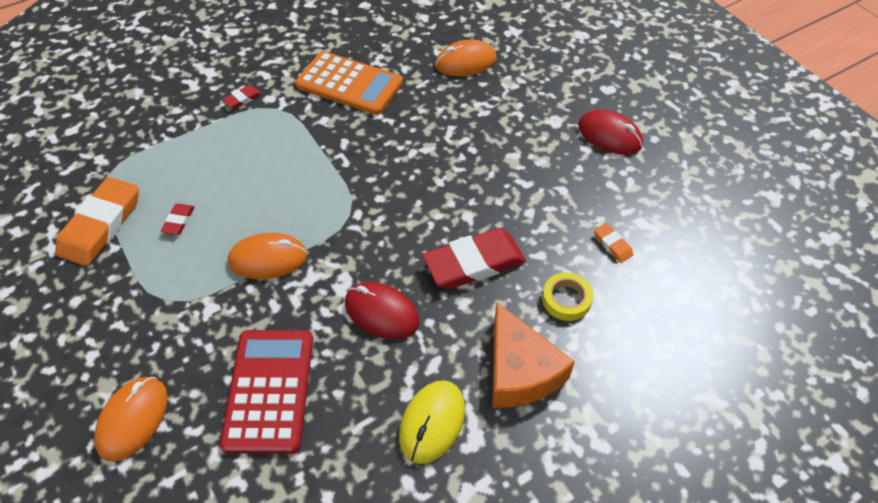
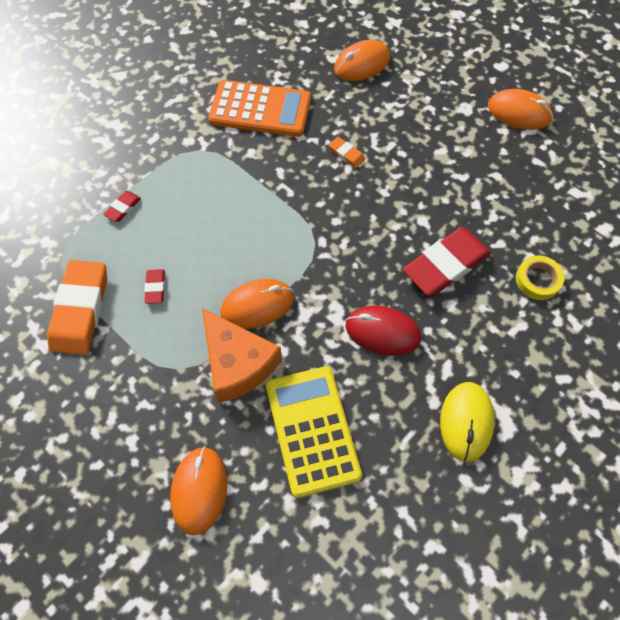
camera: 15 degrees left, 10 degrees up
red calculator [220,330,313,454] -> yellow calculator [266,366,362,498]
red eraser [222,85,262,109] -> red eraser moved to [103,191,141,222]
orange cheese [492,302,575,408] -> orange cheese moved to [202,308,282,403]
red mouse [578,109,643,155] -> orange mouse [488,89,553,130]
orange eraser [594,223,633,263] -> orange eraser moved to [329,137,365,168]

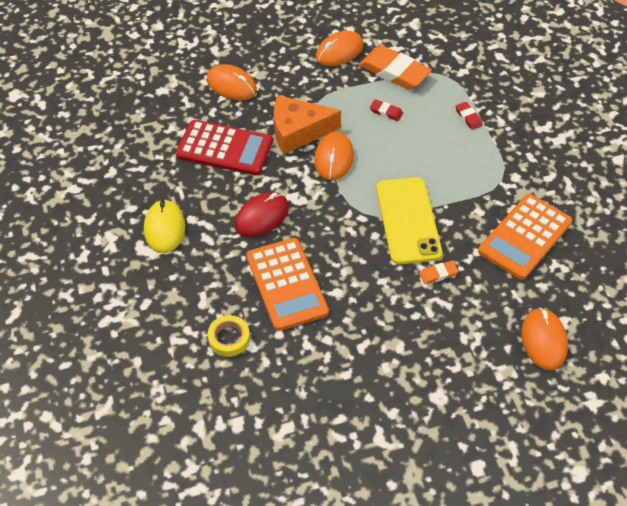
camera: 120 degrees right, 10 degrees down
yellow calculator [266,366,362,498] -> red calculator [176,120,273,175]
red eraser [403,227,491,296] -> orange calculator [246,238,329,331]
yellow mouse [440,382,495,462] -> yellow mouse turned 45 degrees clockwise [144,199,185,253]
orange mouse [488,89,553,130] -> orange mouse moved to [316,31,364,66]
none -> yellow phone [376,177,442,264]

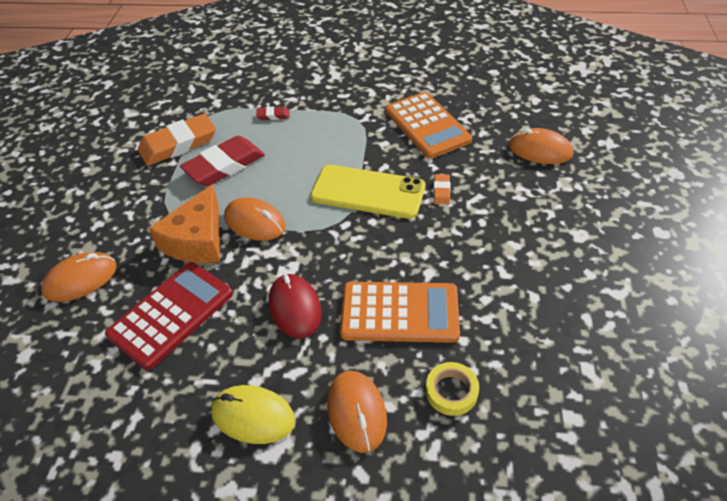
camera: 65 degrees left, 5 degrees down
orange mouse [316,31,364,66] -> orange mouse moved to [327,371,387,453]
red eraser [370,99,403,121] -> red eraser [180,136,265,186], size x2.26

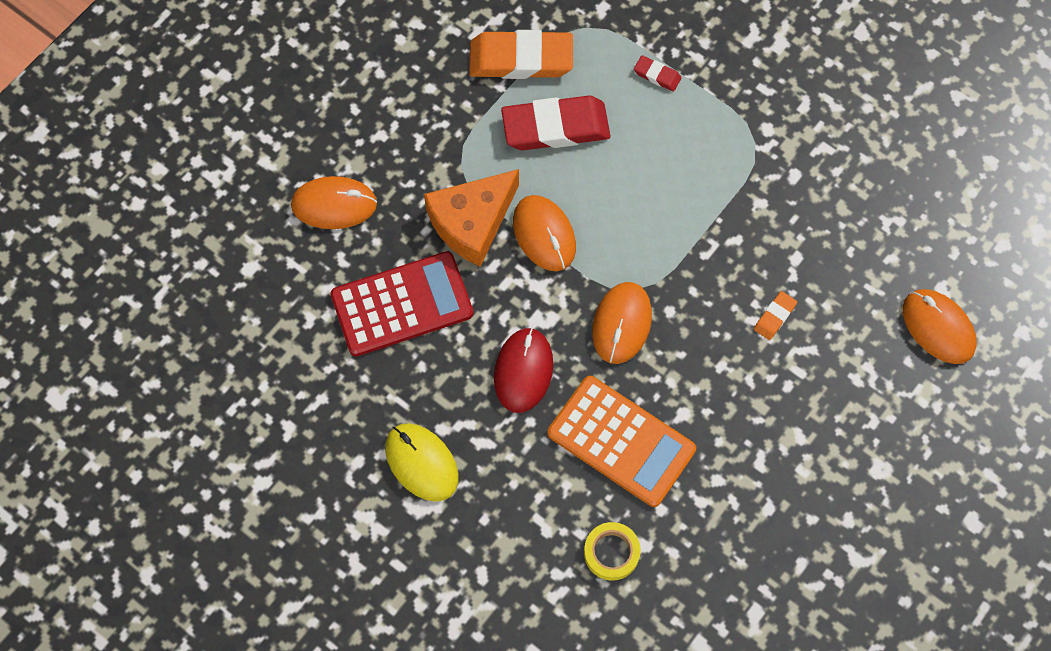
camera: 30 degrees right, 20 degrees up
yellow phone [310,165,425,219] -> none
orange mouse [327,371,387,453] -> orange mouse moved to [592,282,652,364]
orange calculator [385,92,472,159] -> none

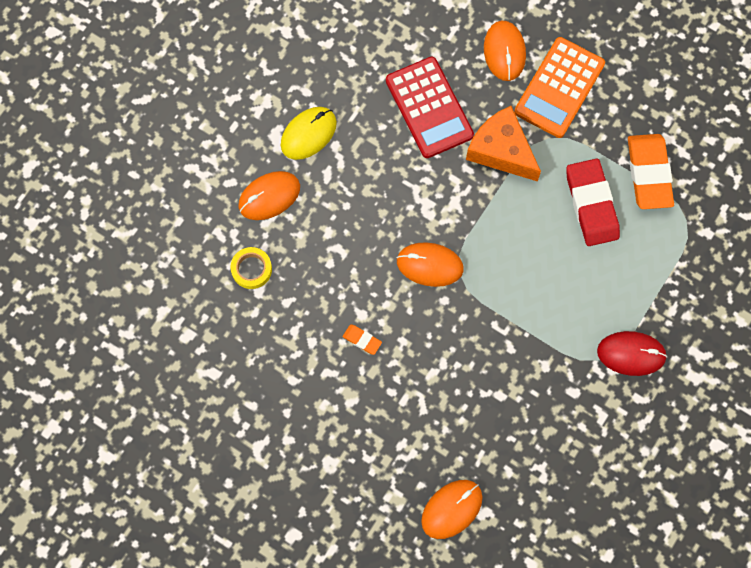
camera: 85 degrees right, 5 degrees up
red mouse [494,328,553,413] -> red mouse moved to [597,331,667,376]
orange mouse [513,195,576,271] -> orange mouse moved to [238,171,300,220]
orange calculator [548,376,696,507] -> orange calculator moved to [514,37,605,138]
red eraser [634,55,682,92] -> none
orange eraser [754,291,797,340] -> orange eraser moved to [342,324,382,355]

